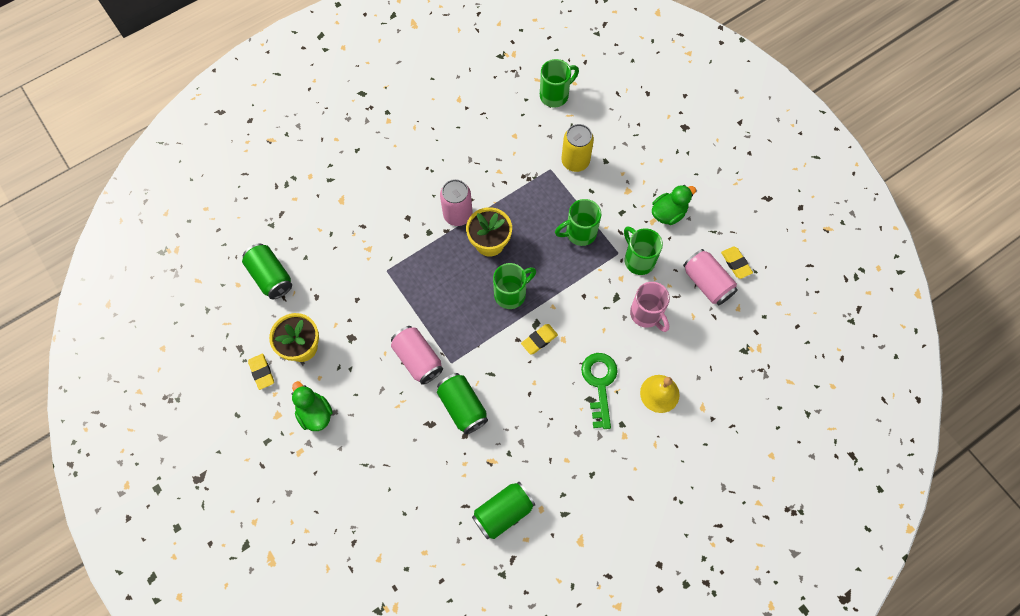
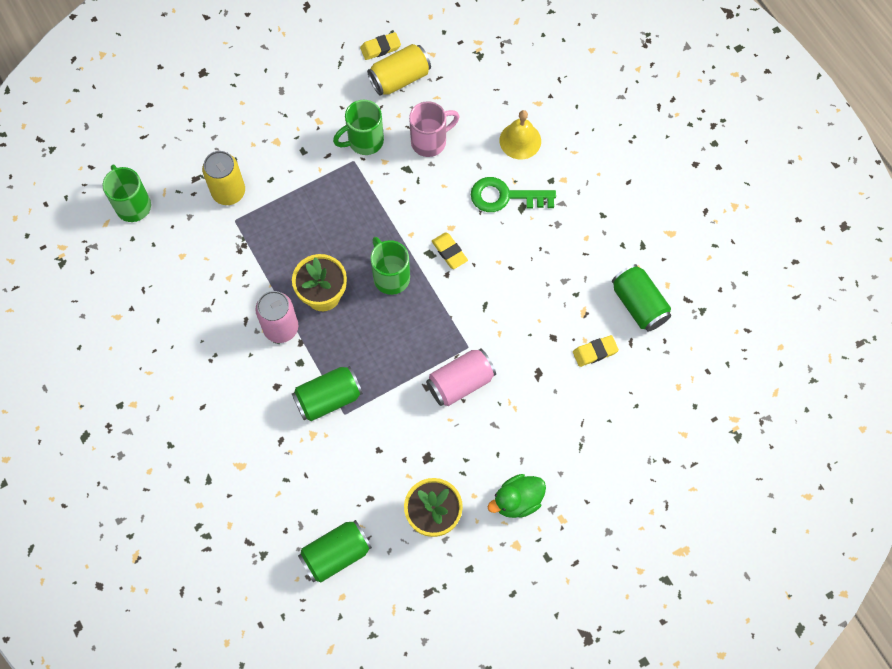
camera: 85 degrees left, 0 degrees up
yellow eraser [248,354,274,390] -> yellow eraser moved to [573,335,619,367]
green can [437,373,488,435] -> green can moved to [292,366,363,421]
green mug [555,199,601,246] -> none
green duck [652,185,696,225] -> none
pink can [683,249,738,305] -> yellow can [367,44,431,96]

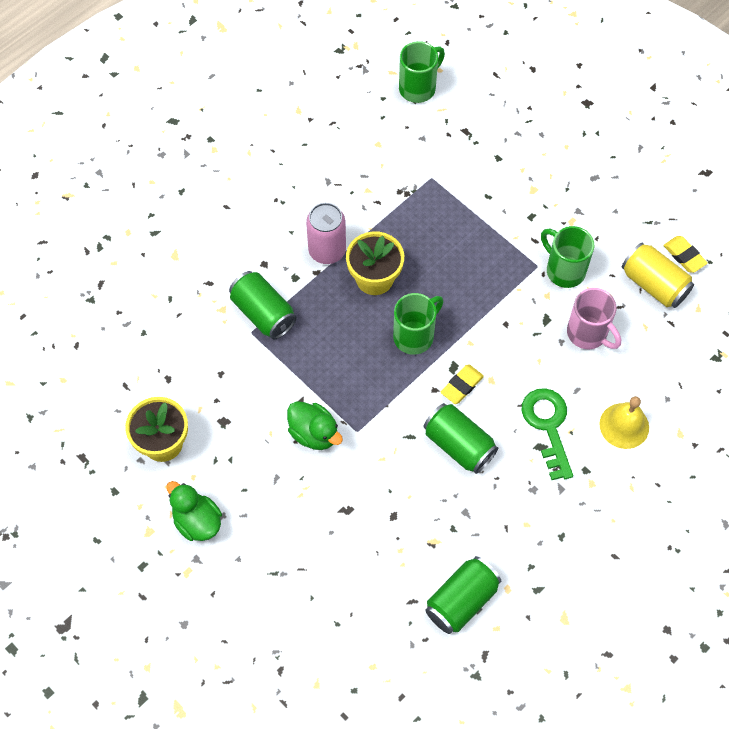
camera: 75 degrees right, 5 degrees down
yellow can [202,151,245,205] -> none
green can [298,520,372,582] -> green can moved to [424,403,498,474]
pink can [426,348,496,406] -> green duck [287,401,343,450]
yellow eraser [573,335,619,367] -> none

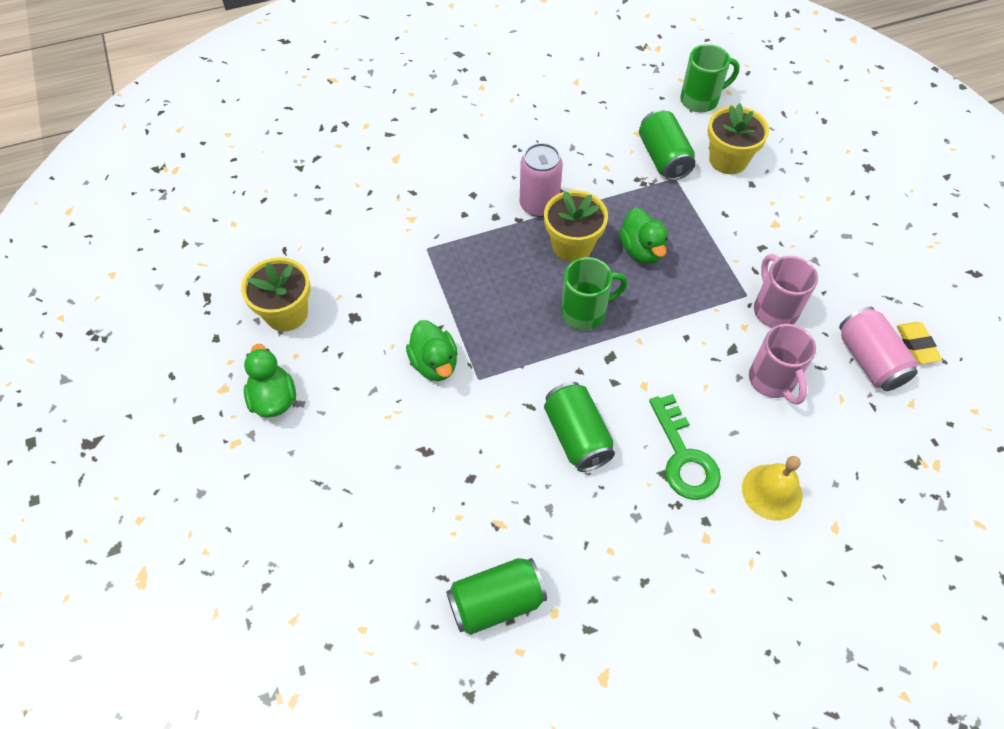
camera: 25 degrees right, 5 degrees down
green can [229,271,297,339] -> green can moved to [639,110,696,181]
yellow eraser [440,364,484,404] -> none
green key [522,388,573,480] -> green key turned 150 degrees clockwise [649,394,721,500]
green mug [541,226,594,288] -> pink mug [754,254,818,328]
yellow can [621,243,694,308] -> pink can [839,307,918,391]
none -> green duck [619,208,668,264]
none -> yellow flower pot [708,103,769,174]

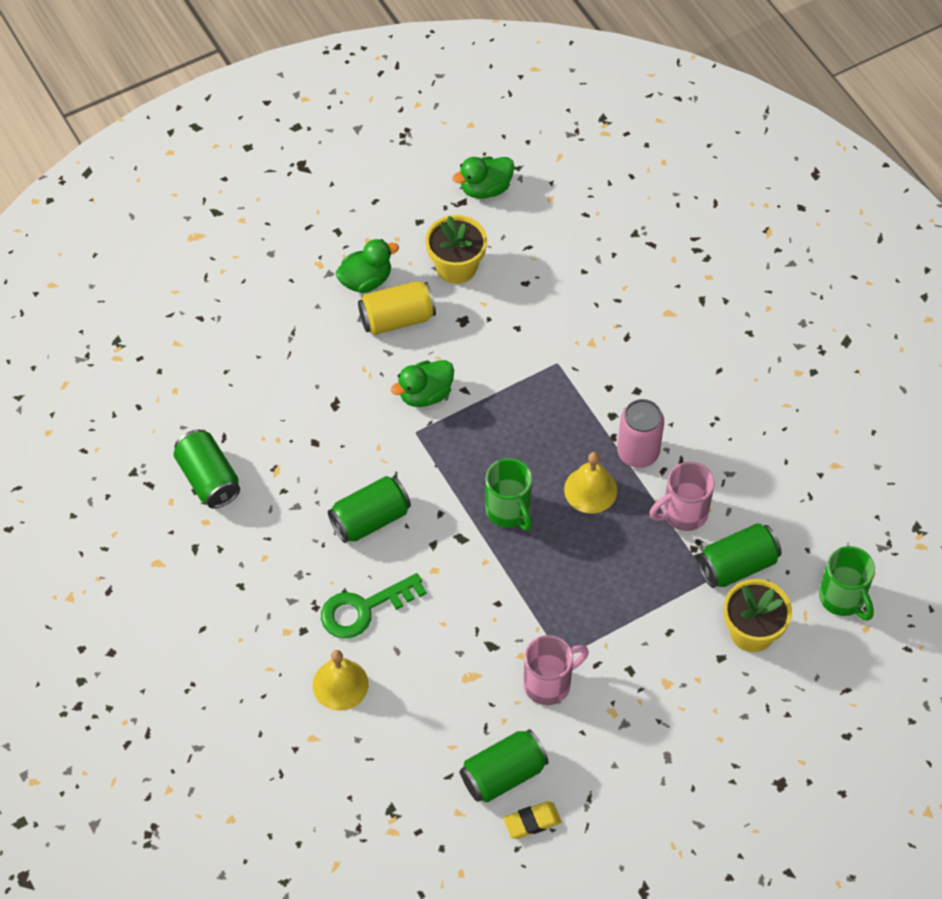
camera: 80 degrees right, 0 degrees up
yellow flower pot [544,190,608,262] -> yellow bell [564,452,617,513]
green duck [619,208,668,264] -> green duck moved to [453,156,514,199]
pink mug [749,324,816,405] -> pink mug moved to [649,462,715,531]
pink can [839,307,918,391] -> green can [460,729,549,802]
none -> yellow can [358,281,436,335]

